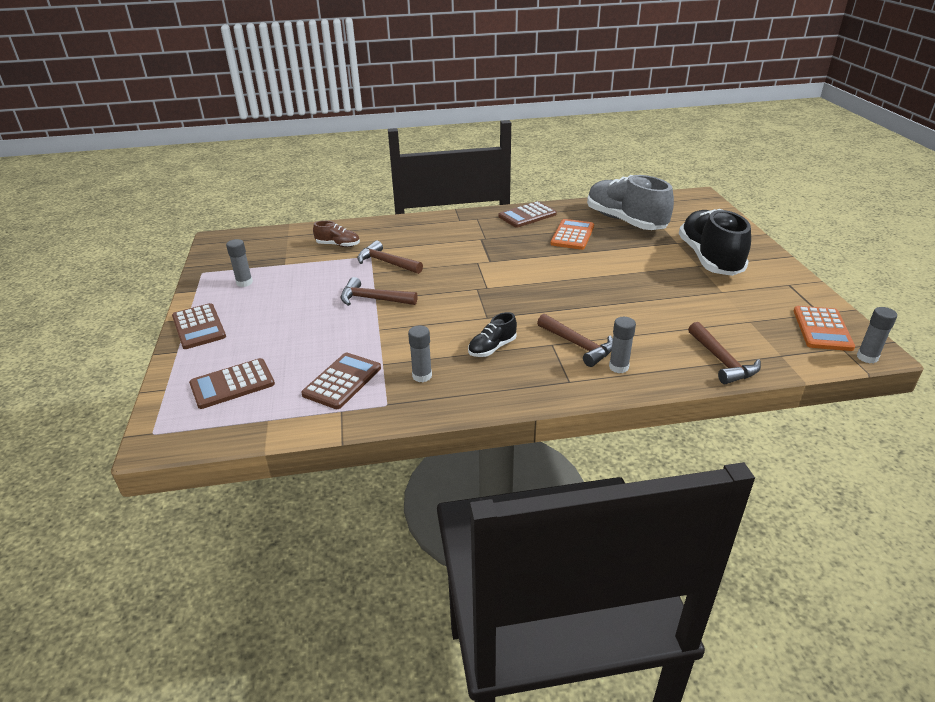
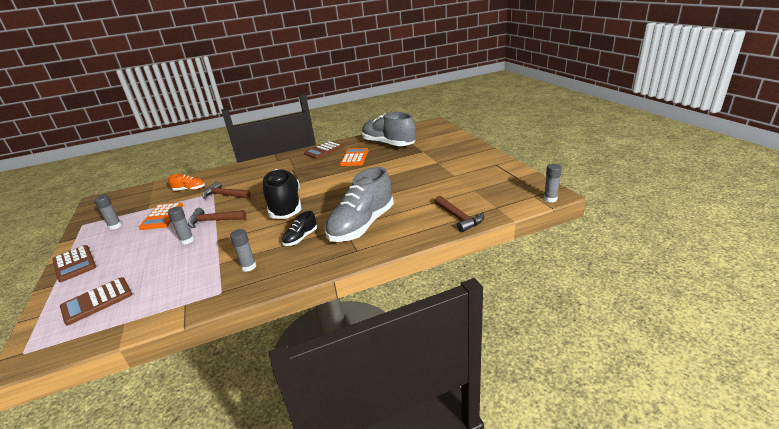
camera: 10 degrees left, 5 degrees down
brown calculator [301,353,381,409] -> none
brown shoe [313,221,360,247] -> orange shoe [168,174,205,191]
brown hammer [537,314,613,367] -> grey shoe [325,167,394,242]
grey glue stick [609,317,636,373] -> grey glue stick moved to [168,206,194,245]
black shoe [679,209,751,276] -> black shoe moved to [263,169,301,219]
orange calculator [794,306,855,351] -> orange calculator moved to [139,202,183,230]

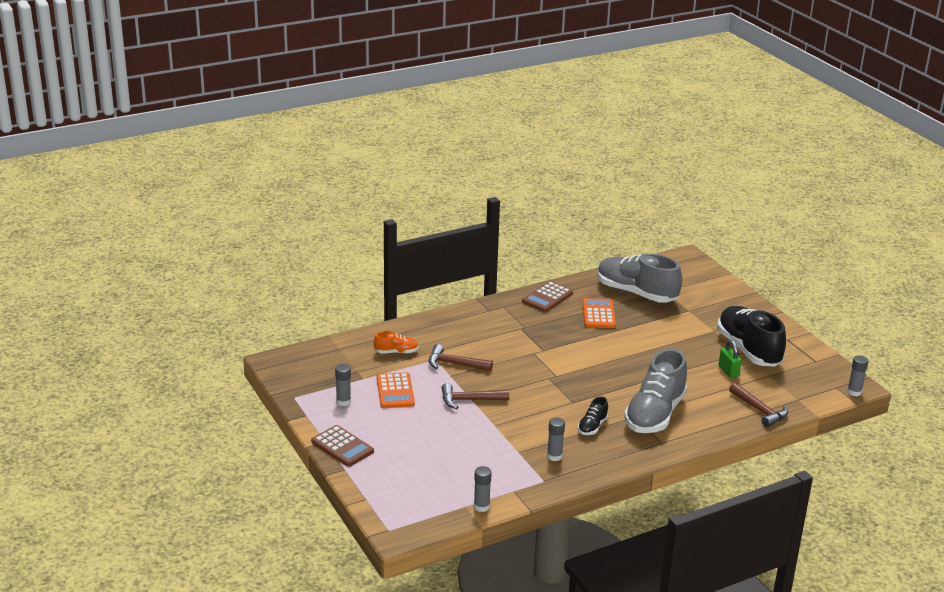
camera: 10 degrees left, 0 degrees up
brown calculator [60,277,132,325] -> none
grey glue stick [168,206,194,245] -> grey glue stick moved to [474,466,492,512]
black shoe [263,169,301,219] -> black shoe moved to [717,306,786,367]
none -> green padlock [719,340,742,378]

